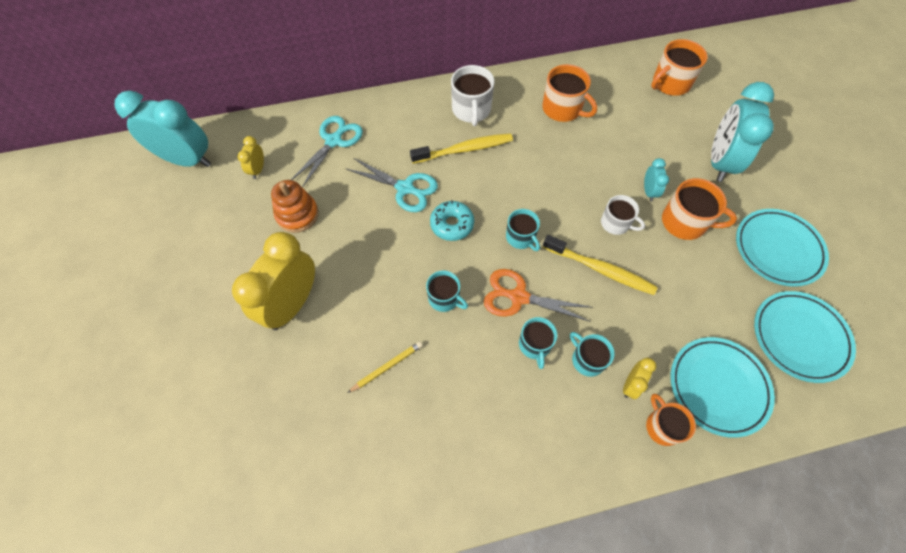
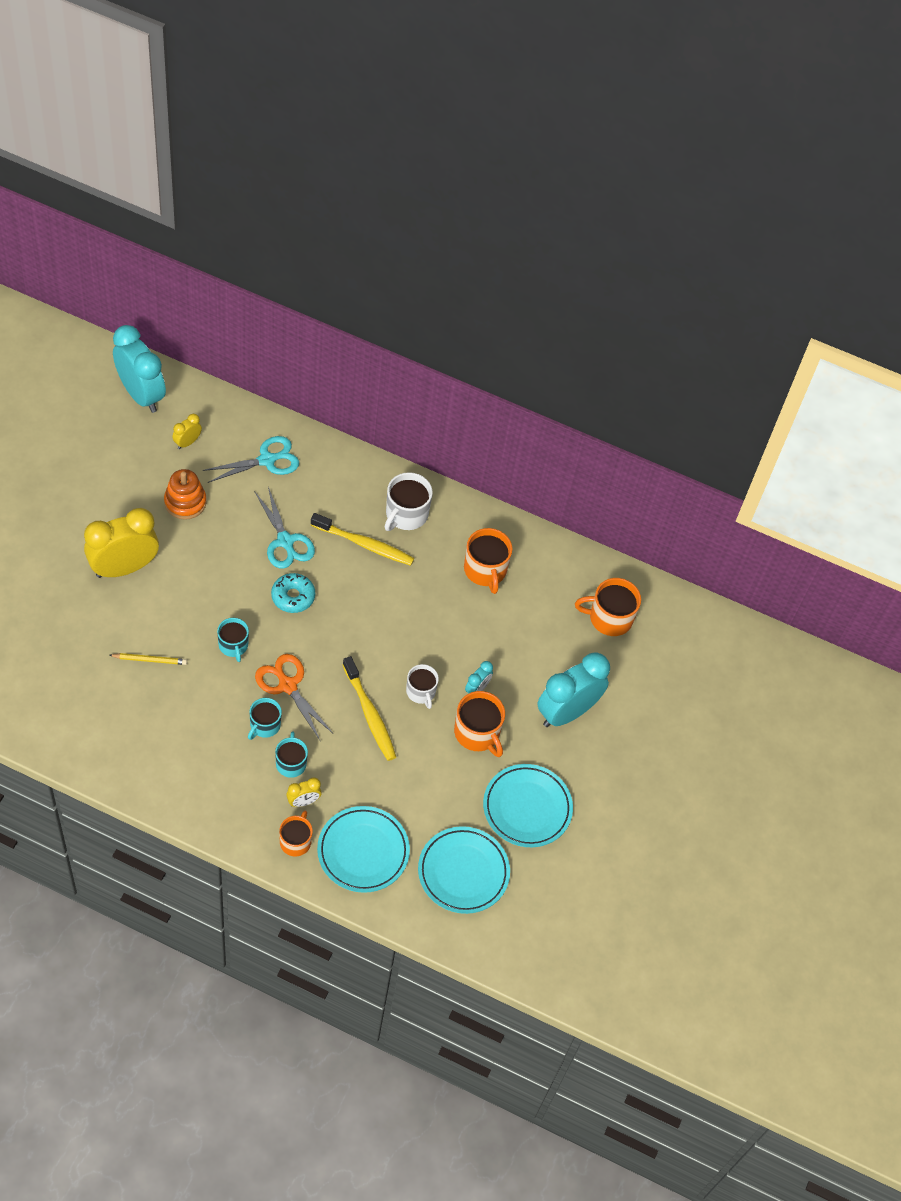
camera: 30 degrees right, 5 degrees down
turquoise mug [506,209,540,251] -> none

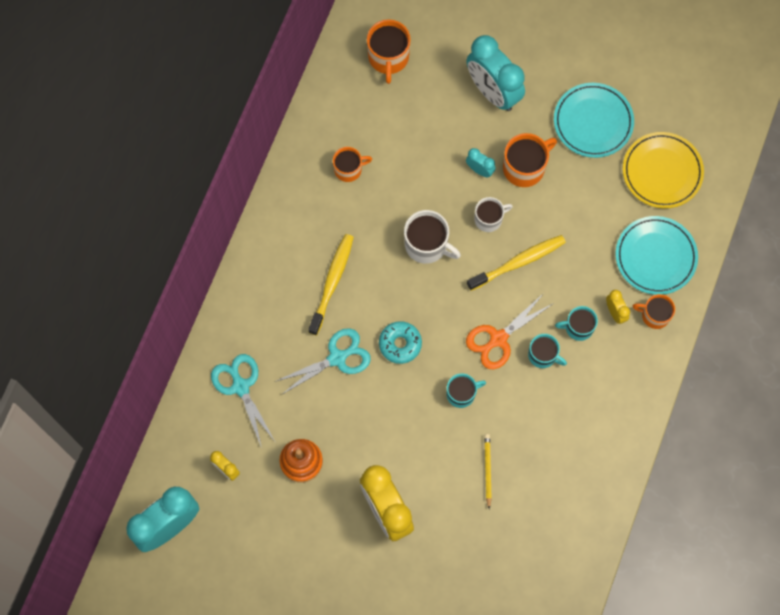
camera: 85 degrees left, 15 degrees up
white mug [384,472,433,531] -> white mug moved to [404,210,461,264]
turquoise plate [418,826,510,914] -> yellow plate [623,132,704,208]
orange mug [464,528,512,594] -> orange mug [333,147,372,182], size x0.66

